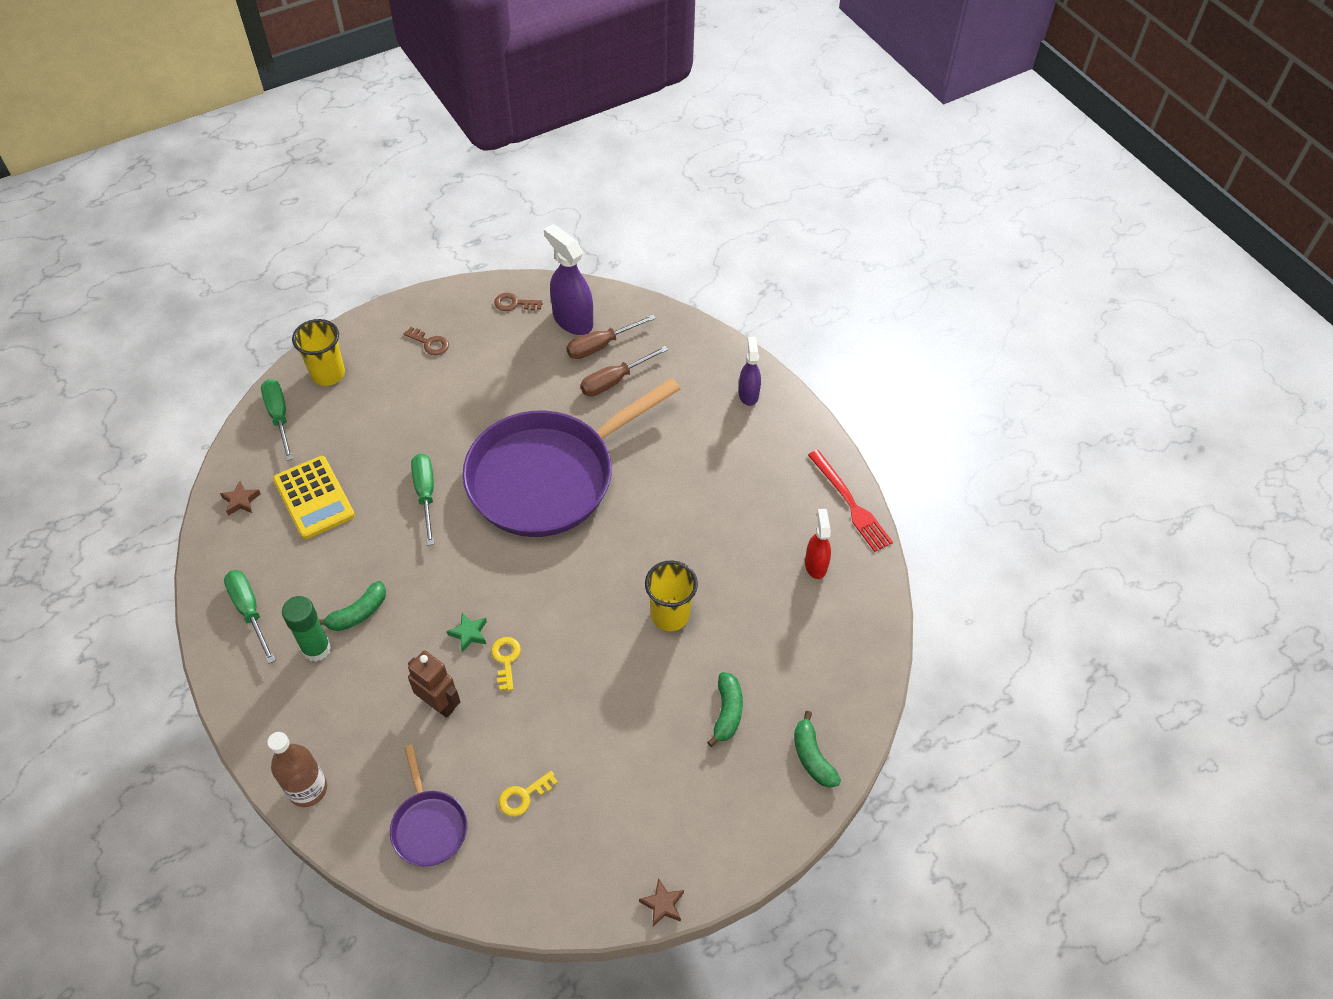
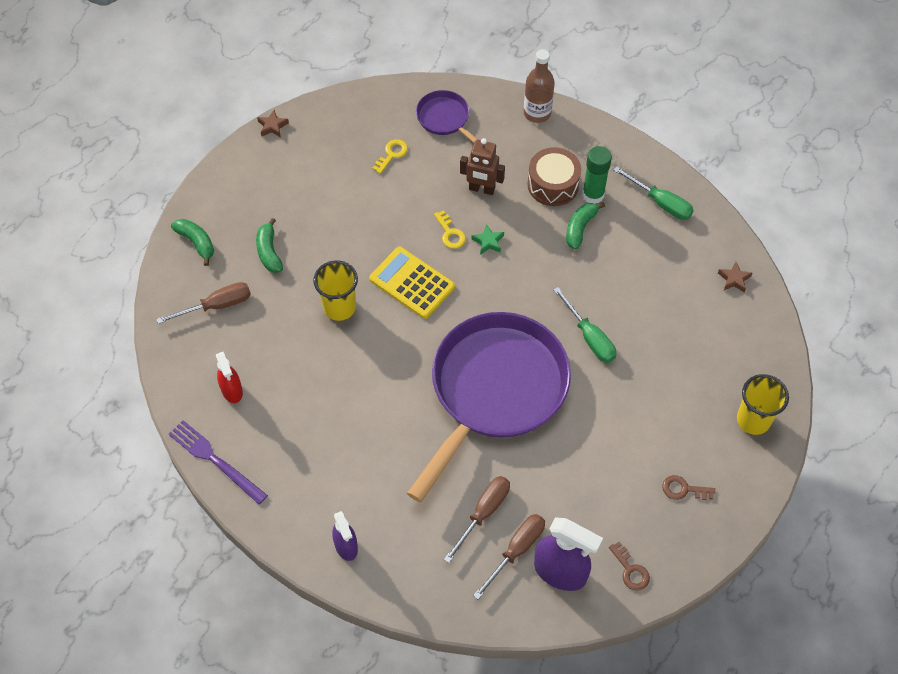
camera: 160 degrees right, 5 degrees up
green screwdriver [261,379,293,461] -> none
yellow calculator [273,456,355,539] -> yellow calculator moved to [369,247,455,319]
brown key [494,293,543,311] -> brown key turned 75 degrees clockwise [609,542,650,591]
red fork [808,450,893,552] -> purple fork [169,420,268,504]
none -> brown screwdriver [156,282,251,324]
none -> brown drum [528,147,581,206]

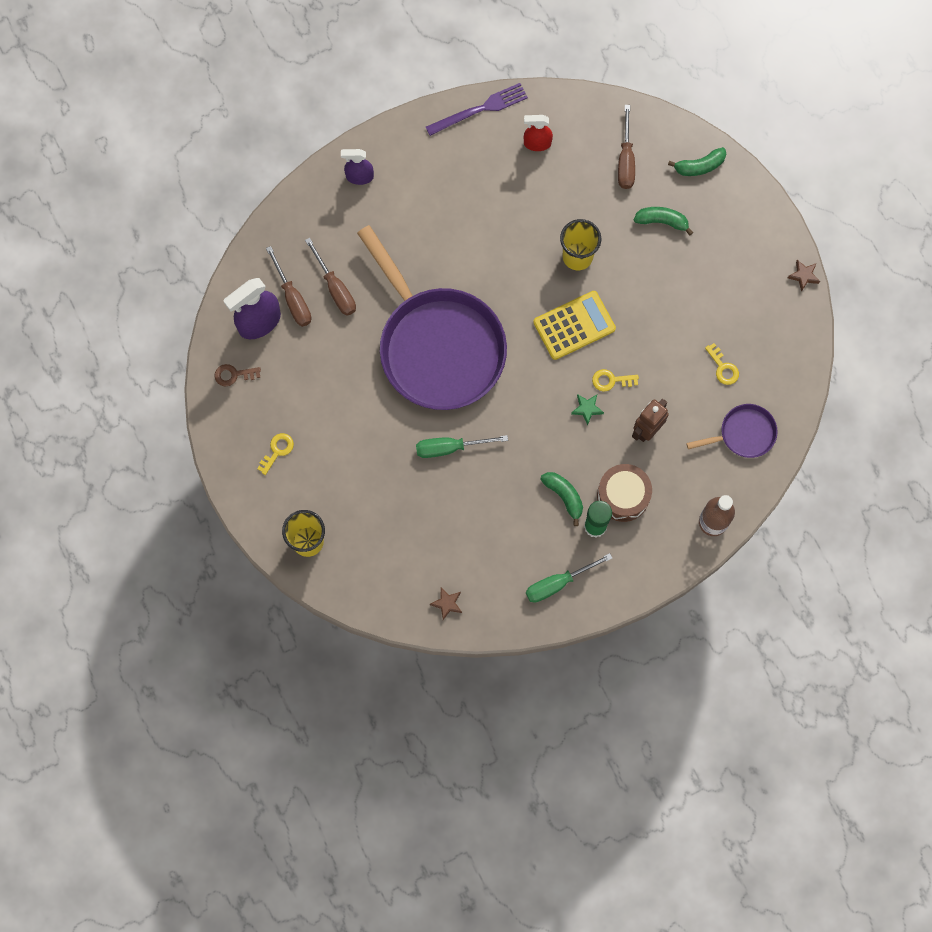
camera: 115 degrees right, 15 degrees up
brown key [662,475,715,500] -> yellow key [257,433,294,475]

